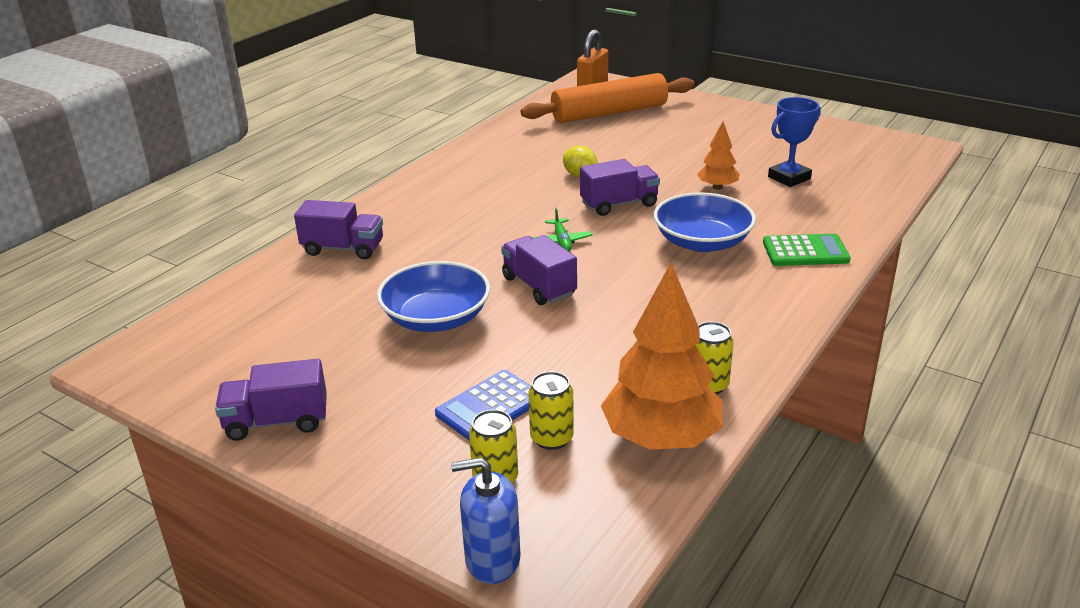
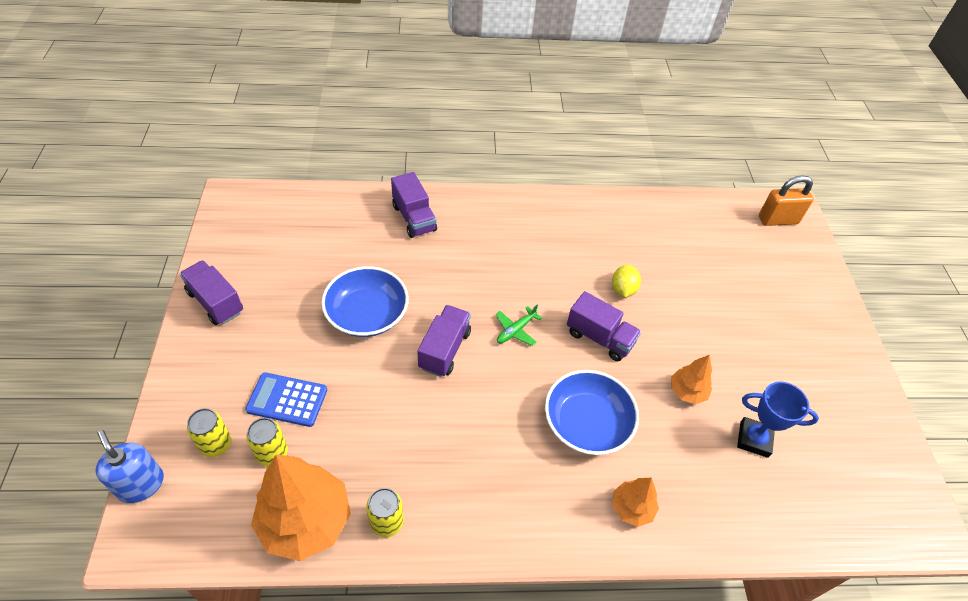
camera: 50 degrees right, 20 degrees up
orange rolling pin [521,73,695,123] -> none
green calculator [763,234,851,266] -> orange tree [612,478,659,527]

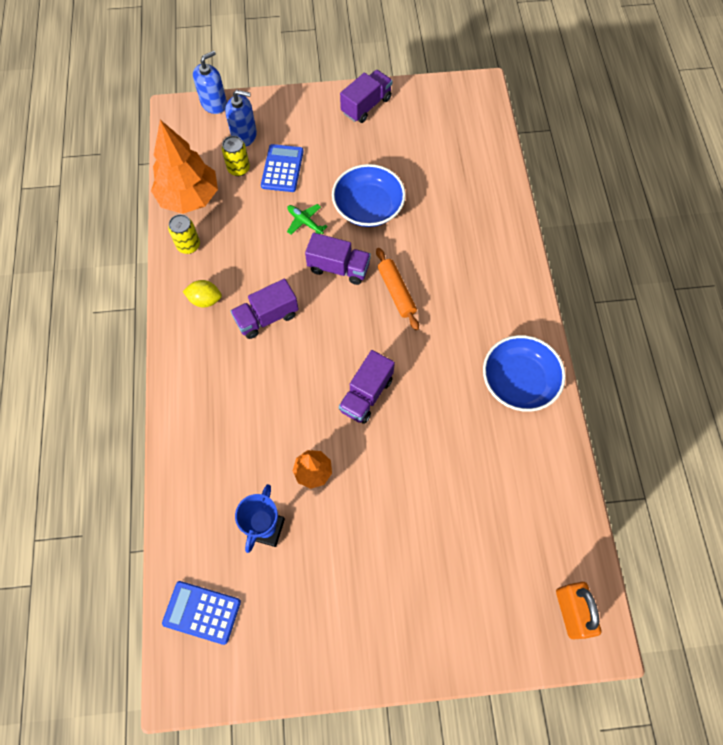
camera: 90 degrees right, 15 degrees up
yellow can [187,408,231,457] -> blue soap dispenser [225,90,257,146]
purple truck [391,172,437,238] -> purple truck moved to [231,278,299,339]
green plane [496,305,542,346] -> green plane moved to [287,204,328,235]
blue bowl [545,370,639,455] -> blue bowl moved to [483,335,566,412]
yellow lemon [612,265,641,297] -> yellow lemon moved to [183,280,222,308]
orange tree [612,478,659,527] -> none
none -> blue calculator [162,581,241,645]
none -> orange rolling pin [376,248,419,330]

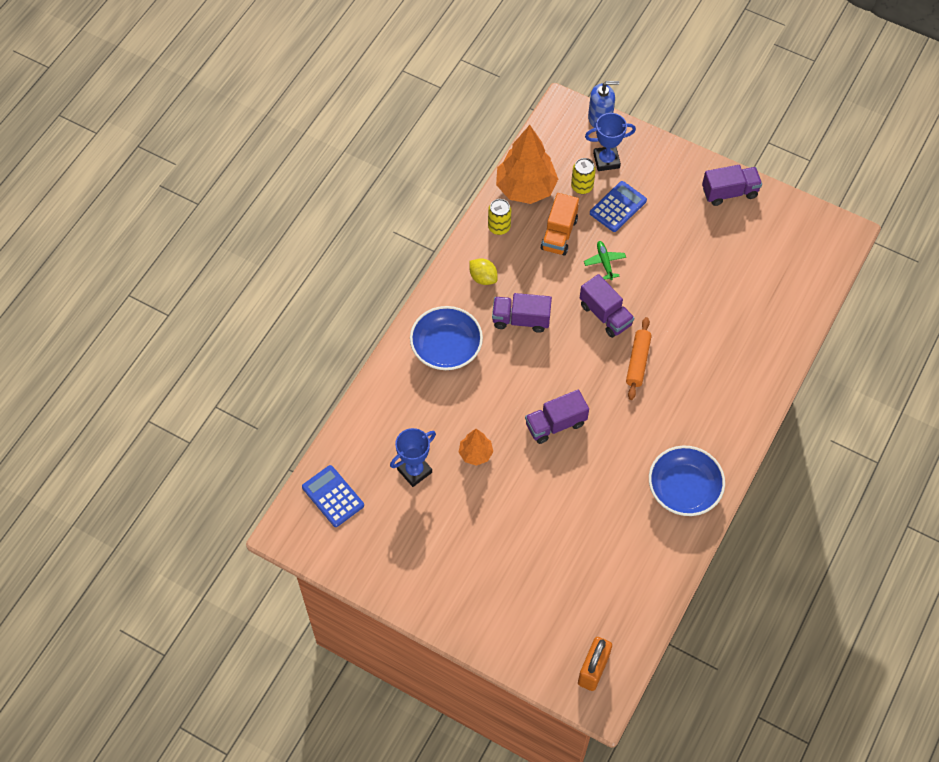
camera: 35 degrees right, 5 degrees down
blue soap dispenser [225,90,257,146] -> blue trophy [585,113,636,171]
blue bowl [332,164,406,227] -> blue bowl moved to [410,306,483,370]
none -> orange truck [541,193,579,255]

